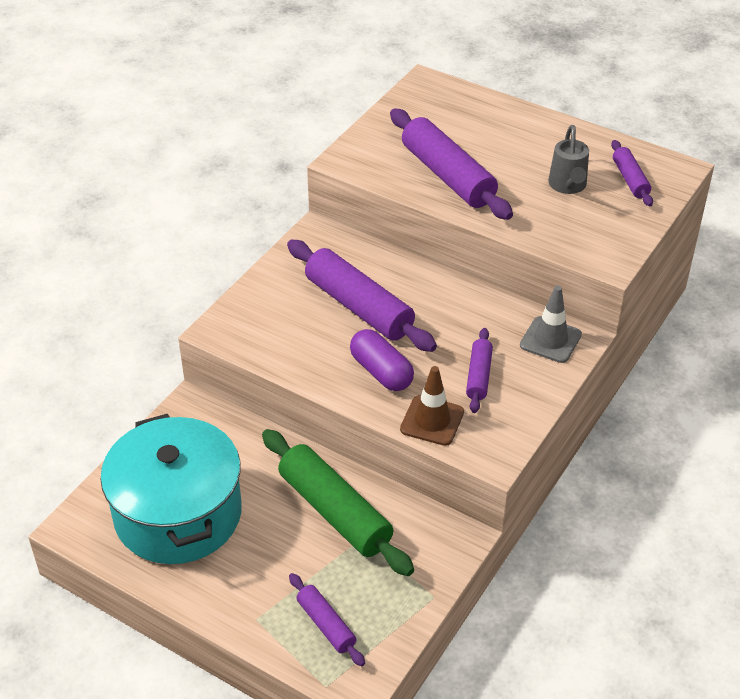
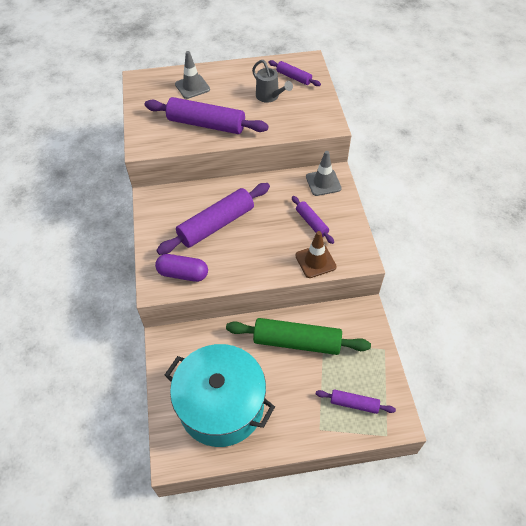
camera: 40 degrees left, 10 degrees up
purple rolling pin [287,239,437,352] -> purple rolling pin turned 45 degrees counterclockwise [156,183,270,255]
purple capsule [350,329,414,391] -> purple capsule moved to [155,254,208,282]
none -> grey traffic cone [175,51,210,99]

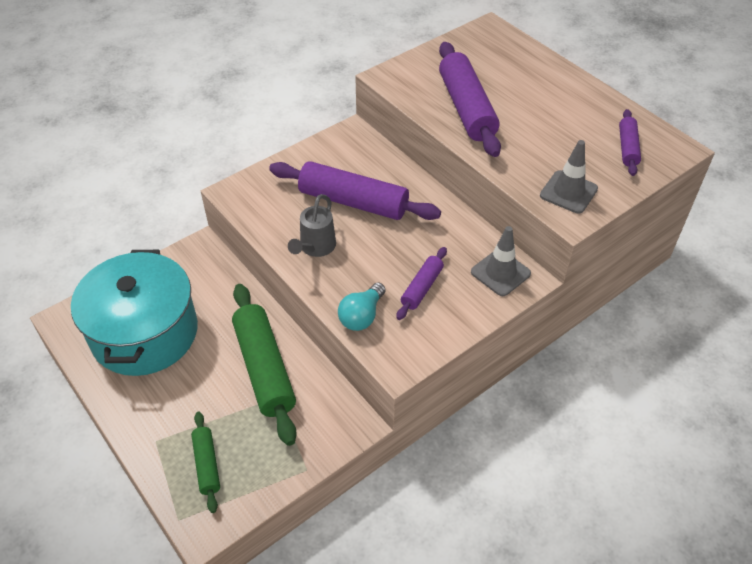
camera: 60 degrees right, 5 degrees down
purple capsule [155,254,208,282] -> none
grey traffic cone [175,51,210,99] -> grey traffic cone moved to [540,140,598,214]
grey watering can [252,60,293,103] -> grey watering can moved to [288,194,336,257]
brown traffic cone [295,231,337,278] -> turquoise light bulb [338,282,386,331]
purple rolling pin [316,389,396,414] -> green rolling pin [191,412,220,513]

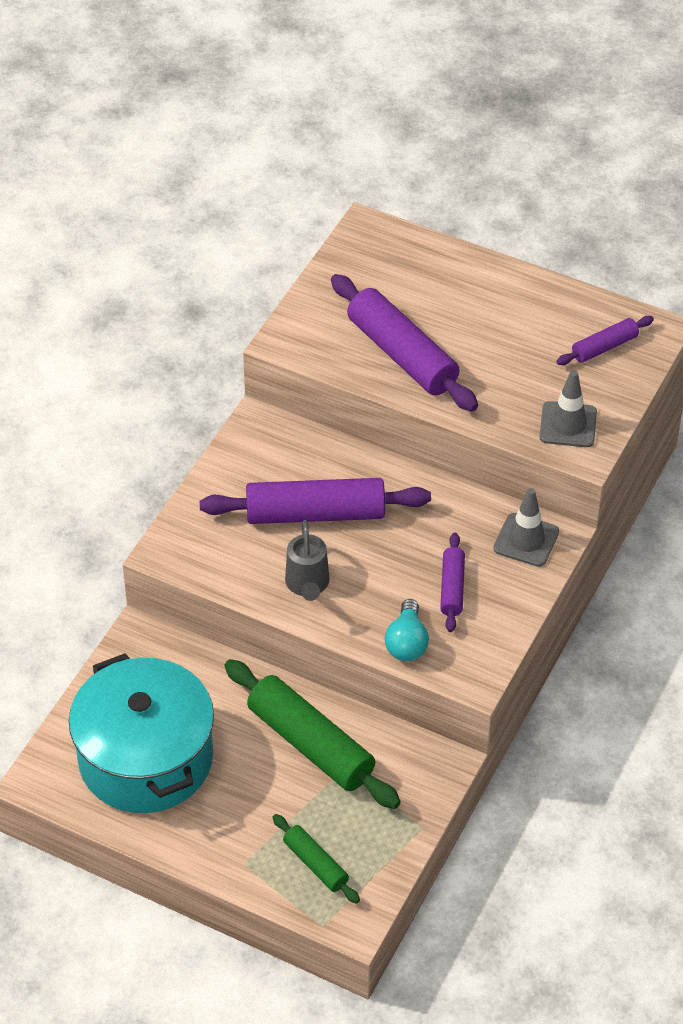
camera: 25 degrees left, 0 degrees up
purple rolling pin [619,109,641,176] -> purple rolling pin turned 75 degrees clockwise [556,316,654,365]

